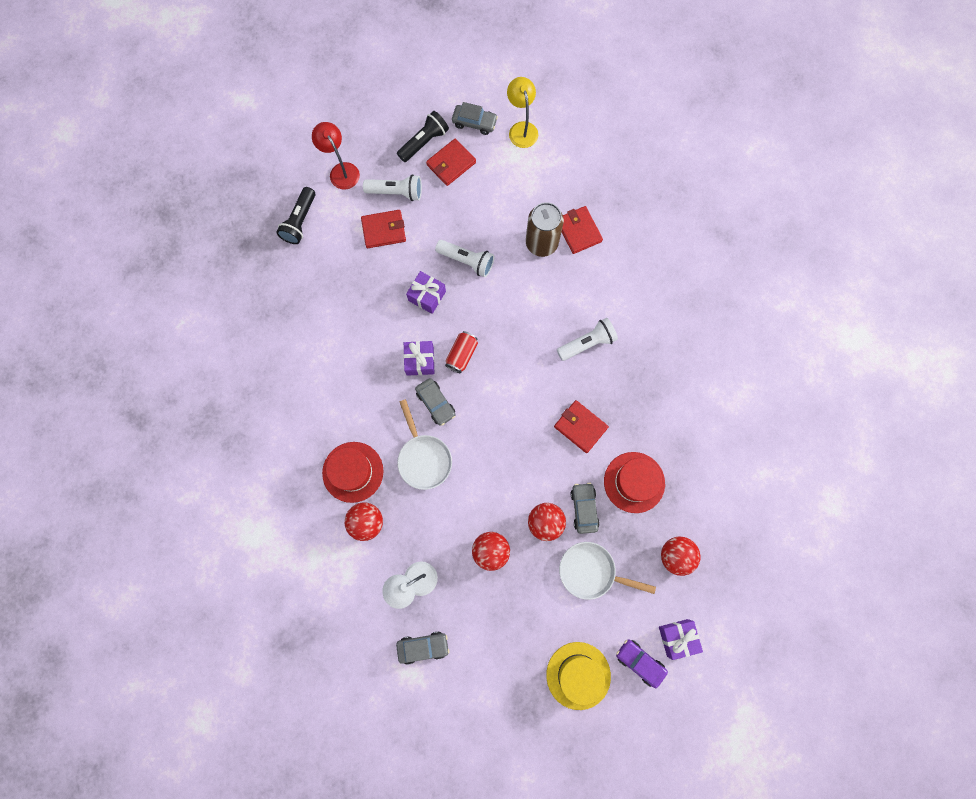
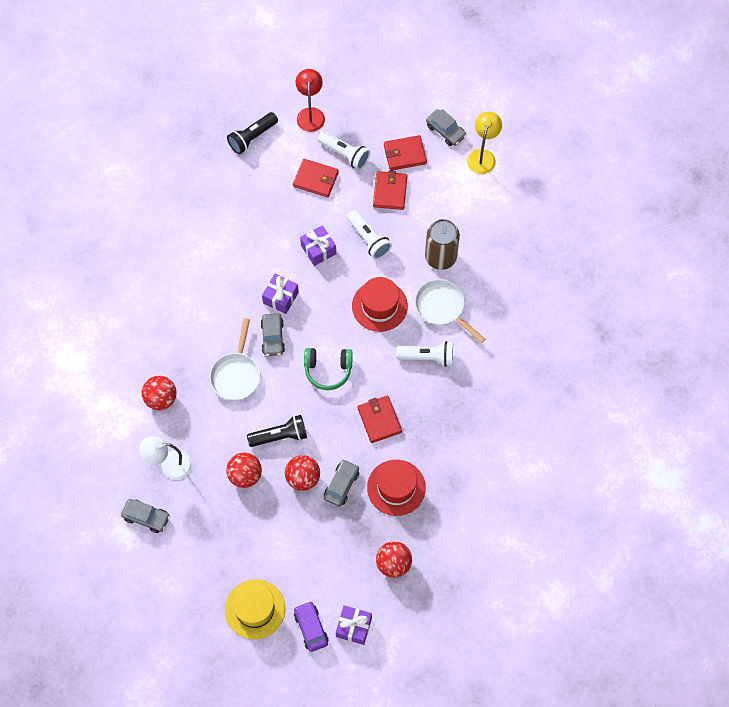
camera: 30 degrees right, 10 degrees down
red hat [322,442,383,503] -> red hat moved to [352,277,408,332]
black flashlight [397,111,449,162] -> black flashlight moved to [247,415,307,447]
red can [445,331,478,373] -> none
white pan [559,542,656,600] -> white pan moved to [415,279,485,343]
red wallet [562,206,603,254] -> red wallet moved to [373,170,408,210]
none -> green headphones [304,348,353,390]

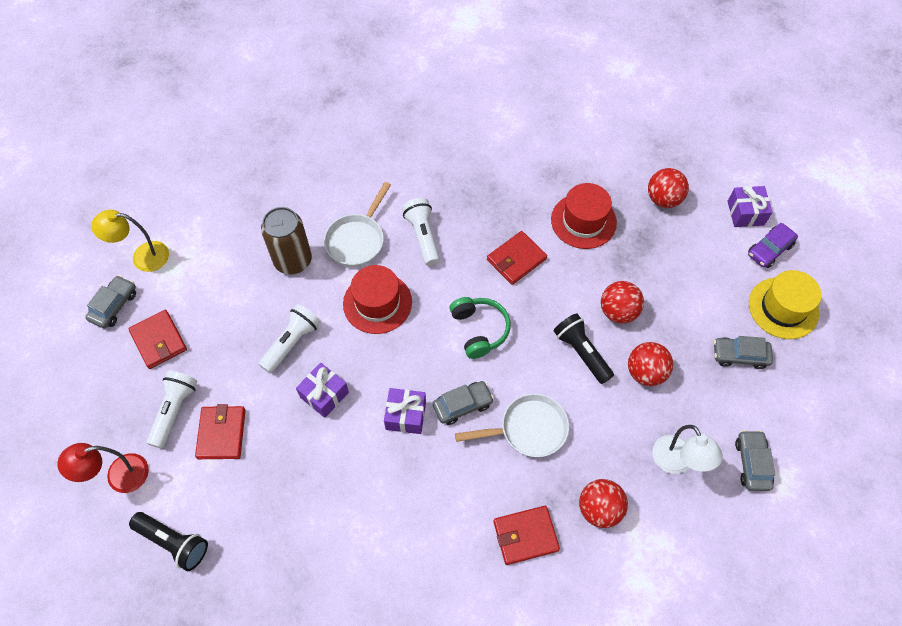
camera: 110 degrees left, 5 degrees down
grey car [324,459,359,507] -> grey car moved to [714,336,773,369]
red wallet [373,170,408,210] -> red wallet moved to [494,506,560,565]

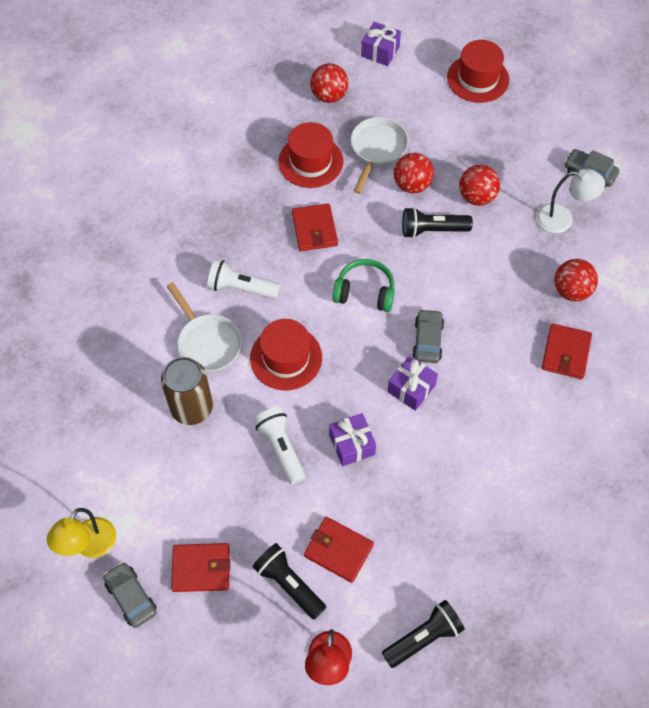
camera: 60 degrees left, 0 degrees up
white flashlight [146,370,197,449] -> black flashlight [252,543,326,620]
white pan [455,393,569,457] -> white pan moved to [351,117,408,194]
grey car [714,336,773,369] -> none
purple car [748,223,798,268] -> none
yellow hat [749,270,821,339] -> red hat [447,40,509,103]

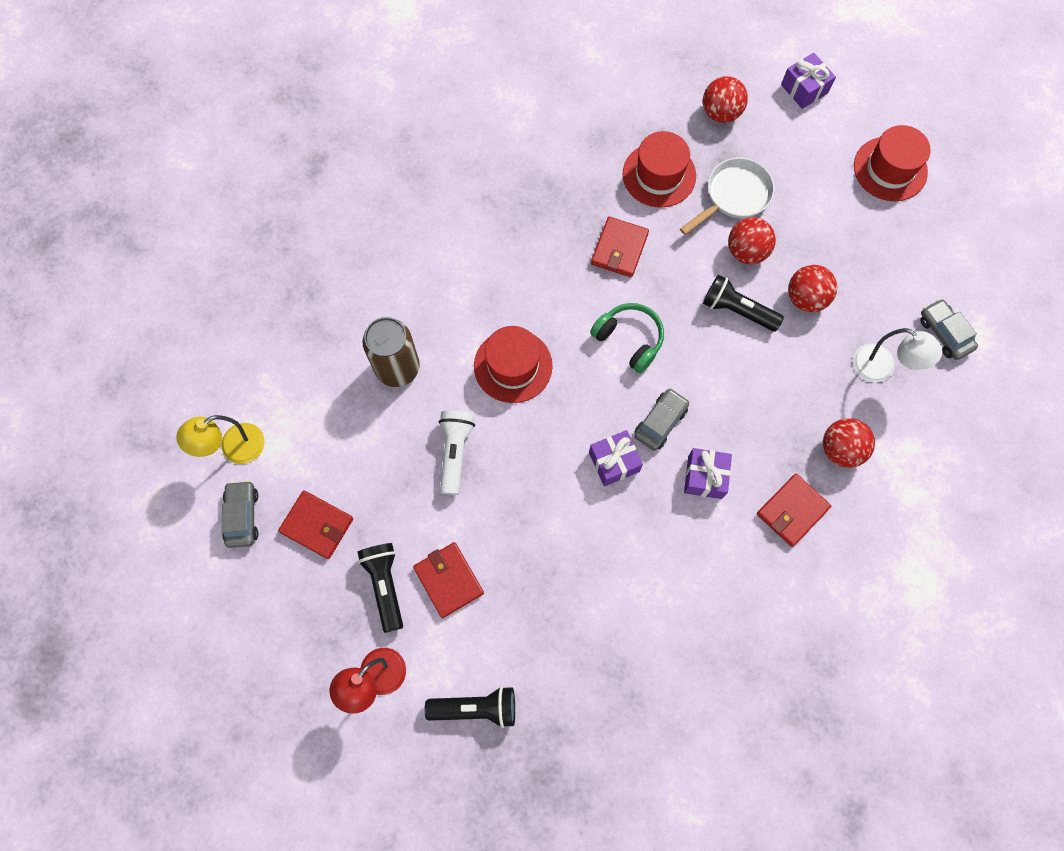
camera: 30 degrees right, 10 degrees up
white pan [167,282,242,373] -> none
white flashlight [207,259,280,299] -> none
purple gift [329,413,376,466] -> purple gift moved to [684,448,732,499]

